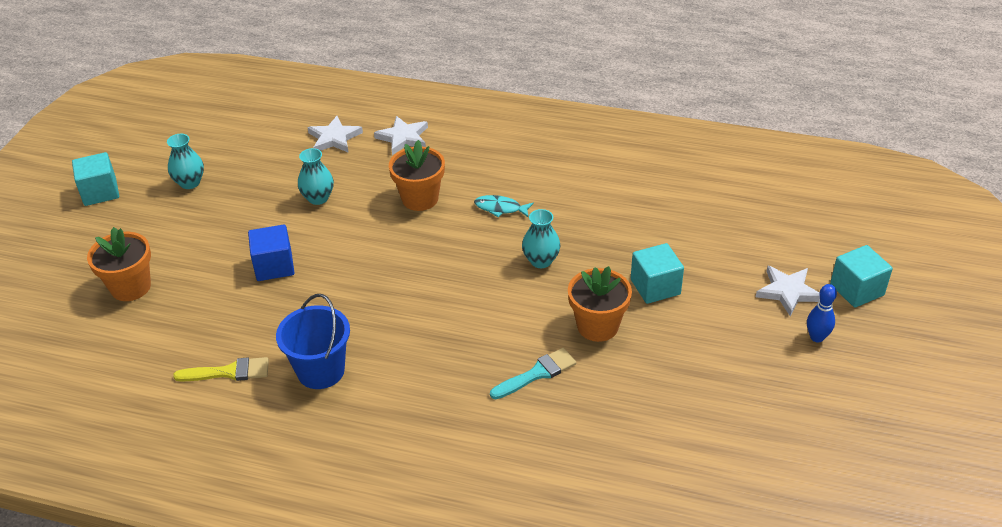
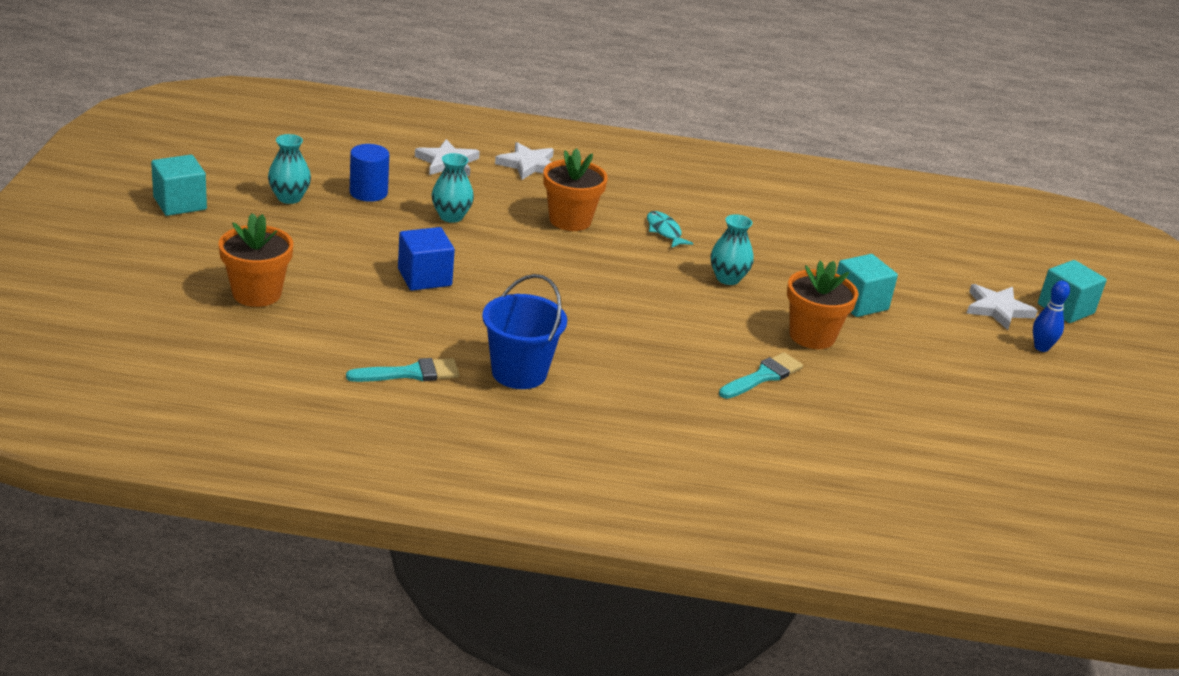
camera: 15 degrees left, 10 degrees down
yellow brush [173,357,269,381] -> turquoise brush [346,358,459,382]
turquoise fish [474,195,534,218] -> turquoise fish turned 60 degrees clockwise [647,211,693,248]
none -> blue cylinder [350,144,389,202]

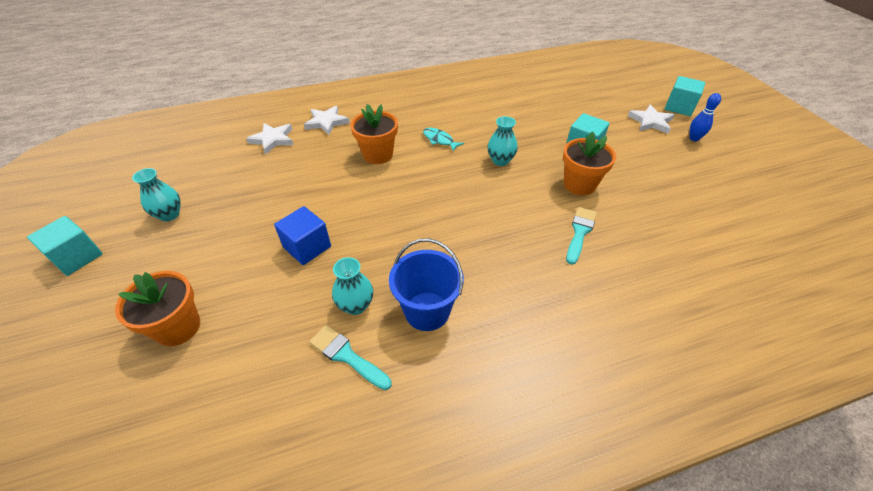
camera: 20 degrees left, 15 degrees up
turquoise brush [346,358,459,382] -> turquoise brush turned 105 degrees counterclockwise [309,325,392,390]
blue cylinder [350,144,389,202] -> none
turquoise vase [432,153,474,223] -> turquoise vase moved to [332,257,373,315]

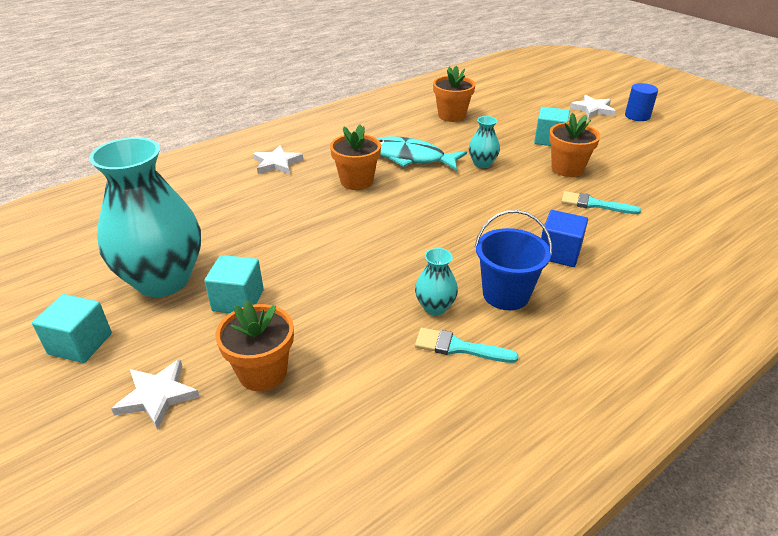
camera: 20 degrees left, 10 degrees down
turquoise vase [132,168,181,221] -> turquoise vase [89,137,201,297], size x2.32
white star [246,123,293,155] -> white star moved to [111,359,200,430]
blue cube [274,206,331,265] -> blue cube moved to [541,210,588,267]
turquoise fish [423,128,464,152] -> turquoise fish [377,136,467,171], size x2.03
turquoise brush [566,207,597,265] -> turquoise brush turned 75 degrees counterclockwise [561,191,641,214]
turquoise cube [665,76,705,116] -> turquoise cube moved to [204,255,264,313]
blue bowling pin [689,93,721,141] -> blue cylinder [625,83,658,121]
none -> orange flower pot [433,66,475,122]

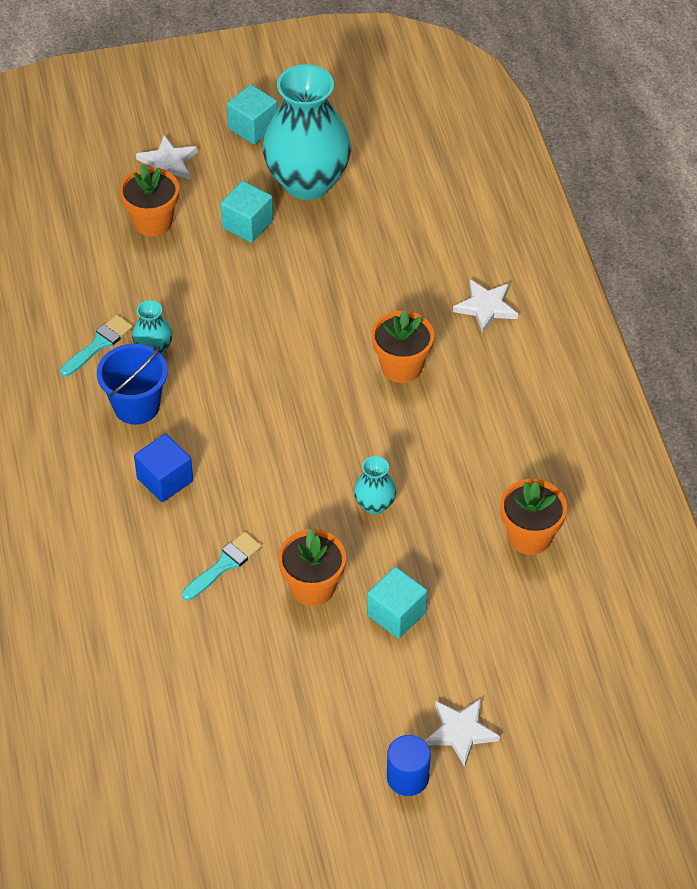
camera: 115 degrees right, 15 degrees up
turquoise fish [377,136,467,171] -> none

